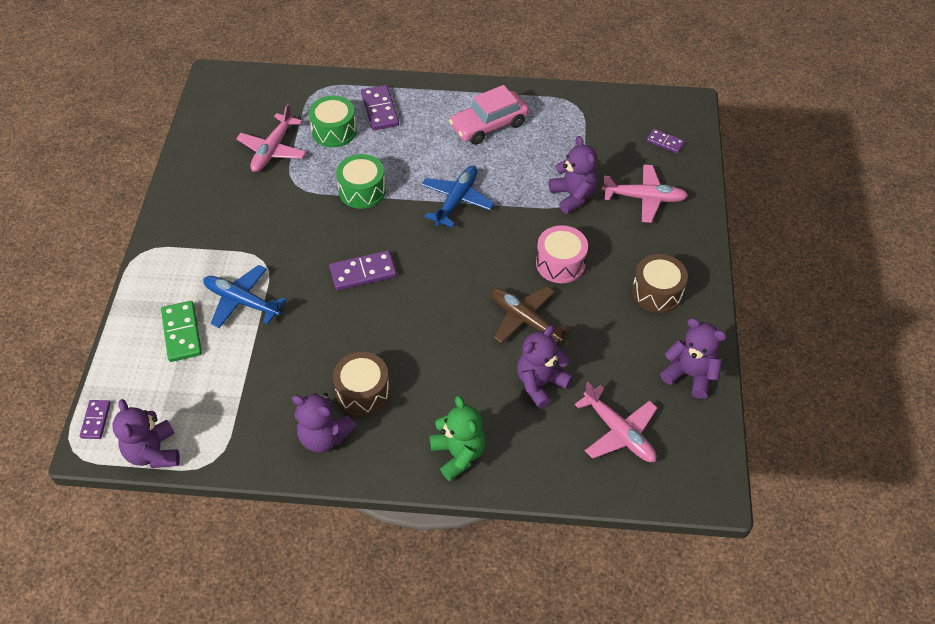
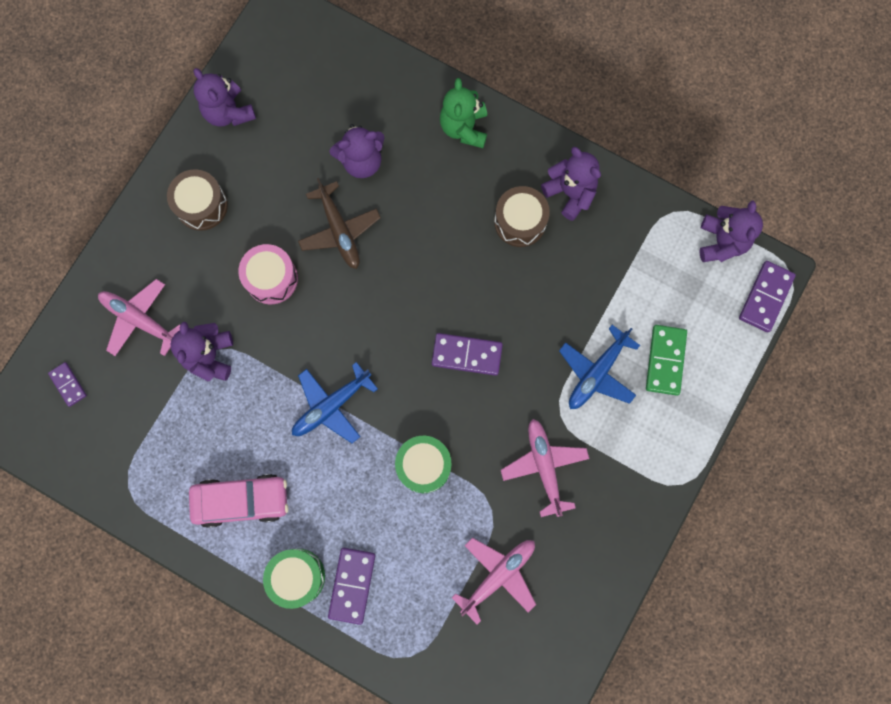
camera: 155 degrees left, 25 degrees up
purple domino [80,400,111,439] -> purple domino [739,261,796,332], size x1.64
blue plane [203,265,286,328] -> blue plane turned 75 degrees clockwise [559,325,640,409]
green drum [309,96,357,147] -> green drum moved to [263,548,325,609]
pink plane [575,382,657,462] -> pink plane moved to [501,419,589,517]

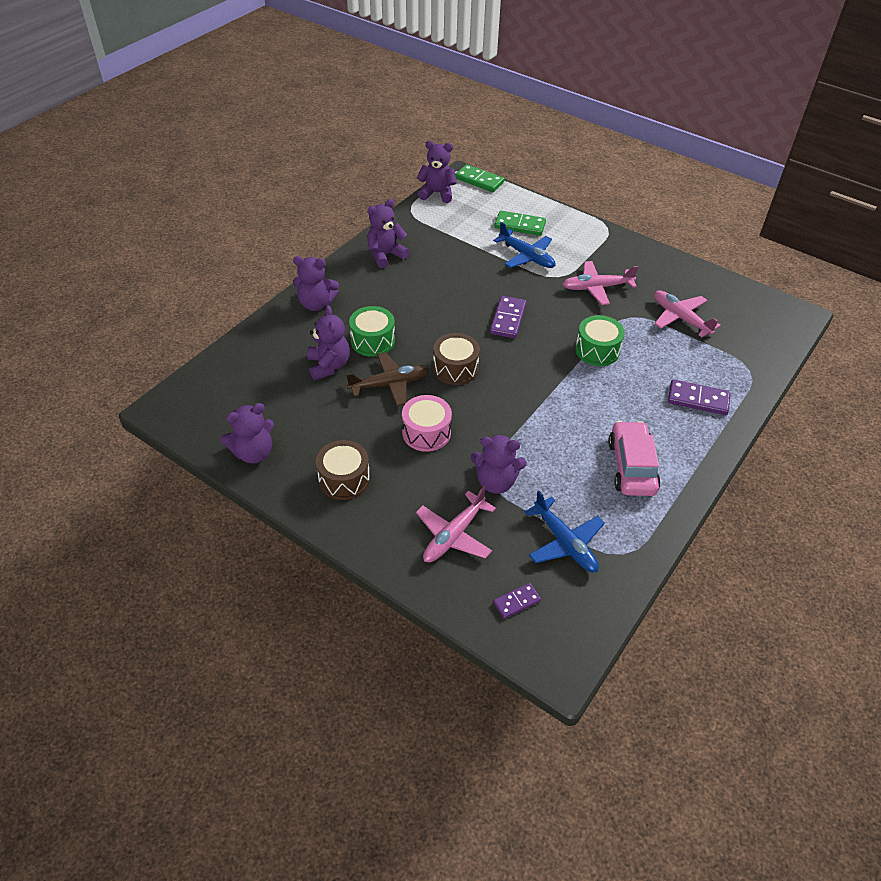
camera: 85 degrees left, 30 degrees down
green drum [263,548,325,609] -> green drum moved to [349,306,395,357]
blue plane [292,362,378,443] -> blue plane moved to [524,490,605,573]
green teddy bear [440,78,487,148] -> purple teddy bear [293,256,339,311]
brown drum [494,186,550,247] -> brown drum moved to [433,333,480,385]
purple domino [739,261,796,332] -> green domino [455,164,504,192]

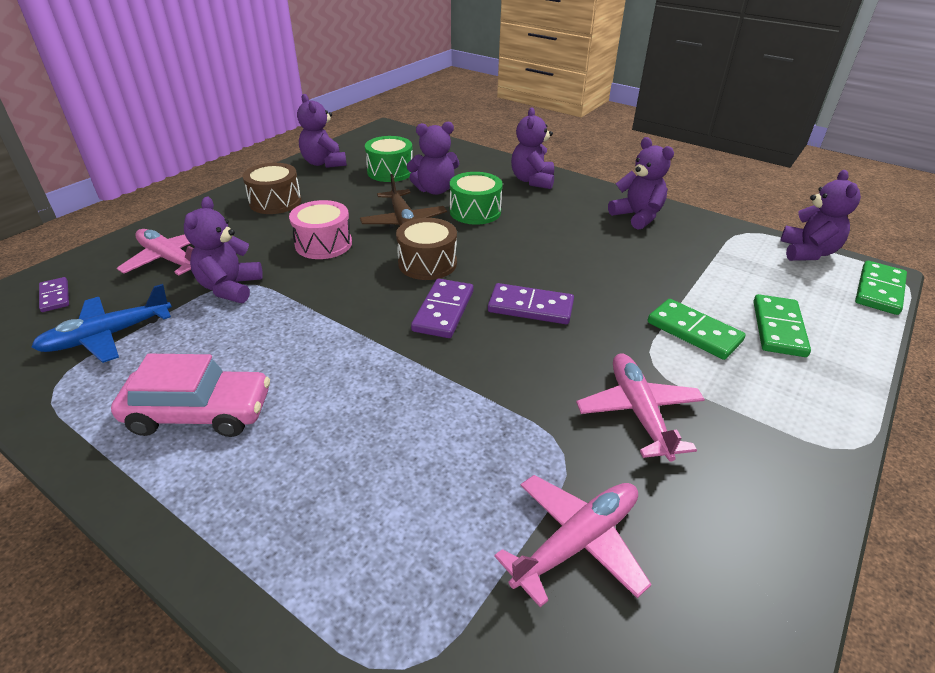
camera: 90 degrees right, 10 degrees down
blue plane [493,222,555,268] -> green domino [648,299,746,360]
green drum [575,315,625,366] -> green drum moved to [365,136,413,182]
purple domino [668,380,730,415] -> purple domino moved to [411,279,473,338]

